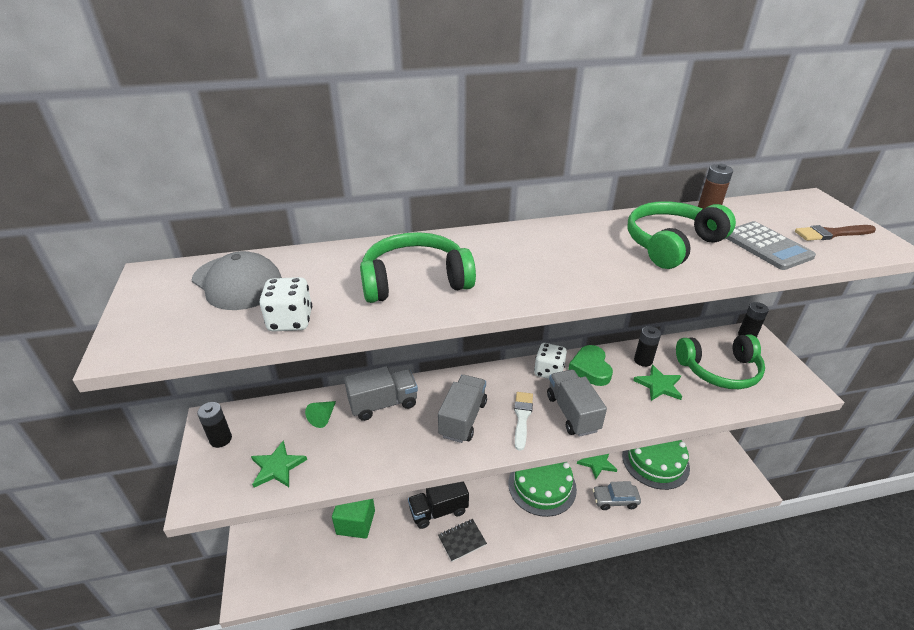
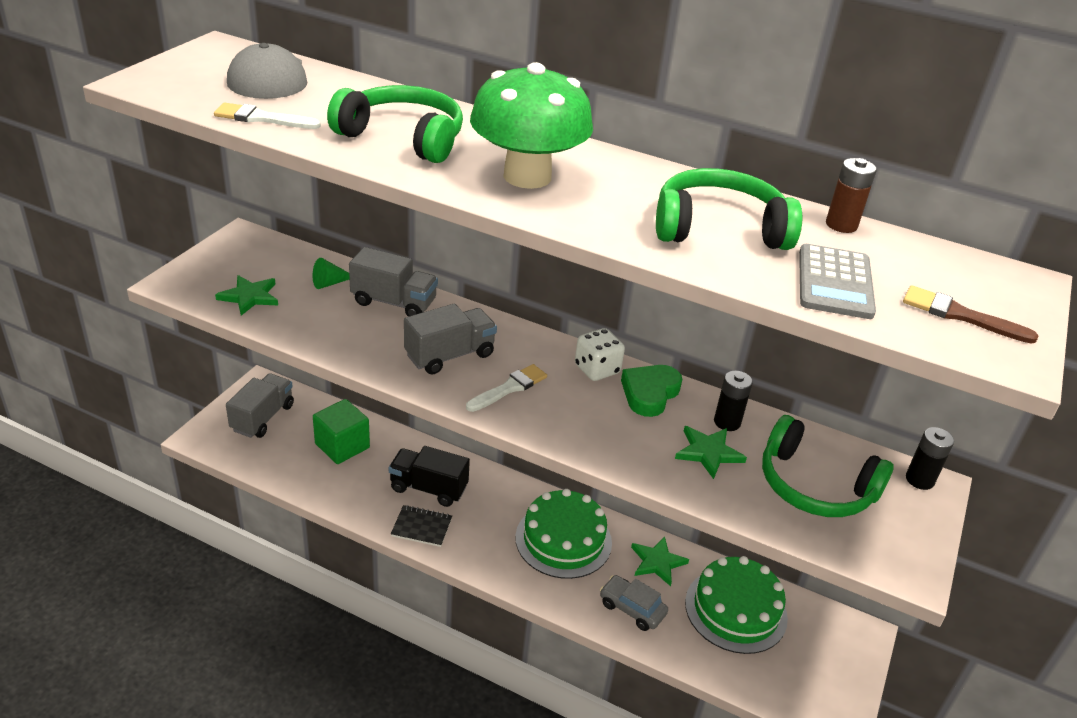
camera: 35 degrees right, 0 degrees up
black battery [197,402,232,448] -> none
white dice [259,277,312,332] -> white brush [214,102,321,129]
grey truck [547,369,607,437] -> grey truck moved to [226,373,294,438]
none -> green mushroom [470,62,593,189]

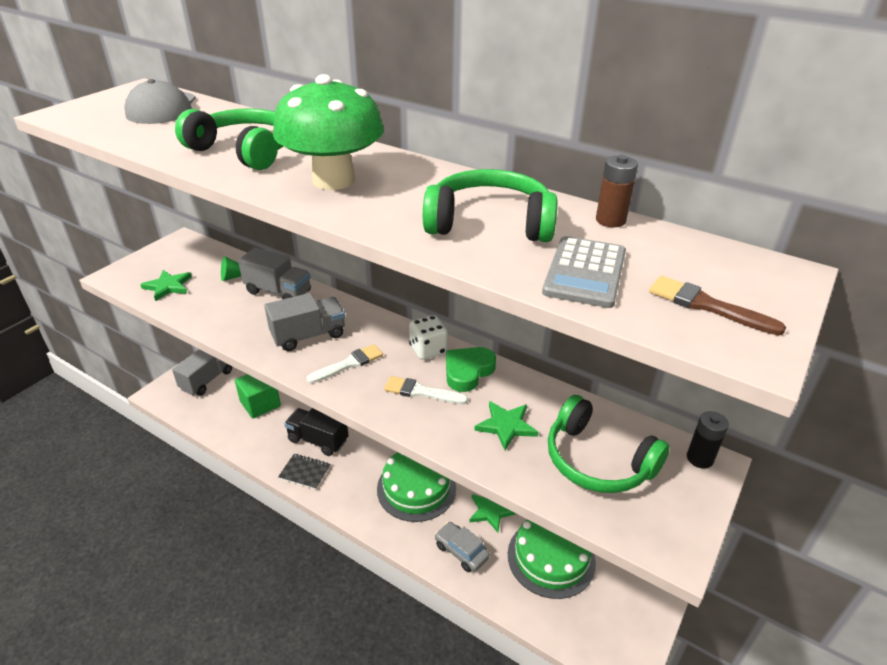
camera: 10 degrees right, 0 degrees up
white brush [214,102,321,129] -> white brush moved to [384,376,468,404]
black battery [714,371,753,431] -> none

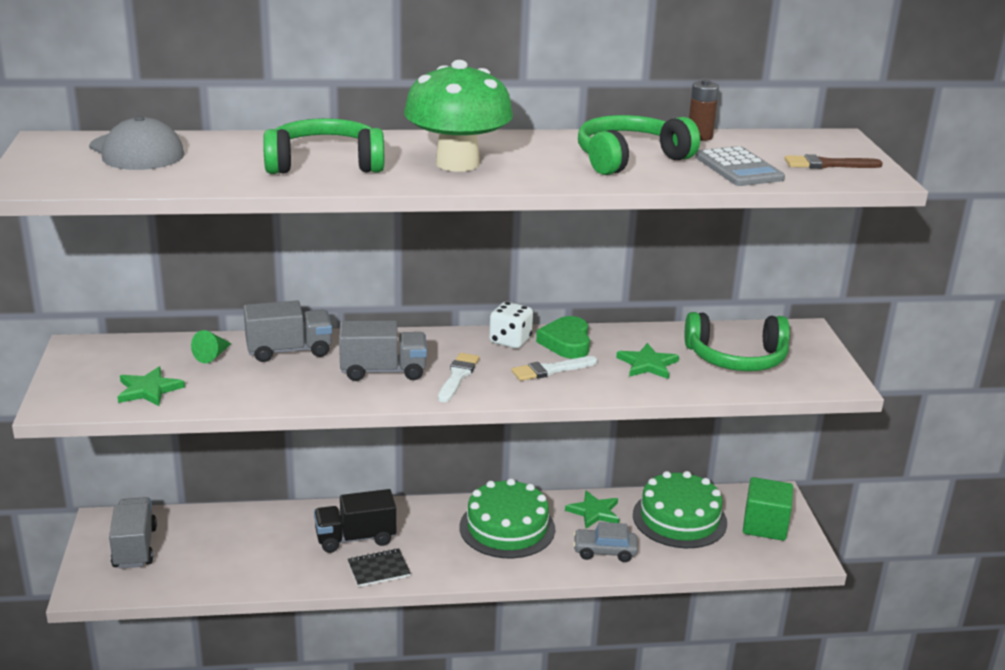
camera: 40 degrees left, 10 degrees down
green cube [235,374,281,418] -> green cube moved to [743,477,793,541]
grey truck [264,293,345,351] -> grey truck turned 60 degrees clockwise [339,320,427,381]
black battery [687,411,729,469] -> none

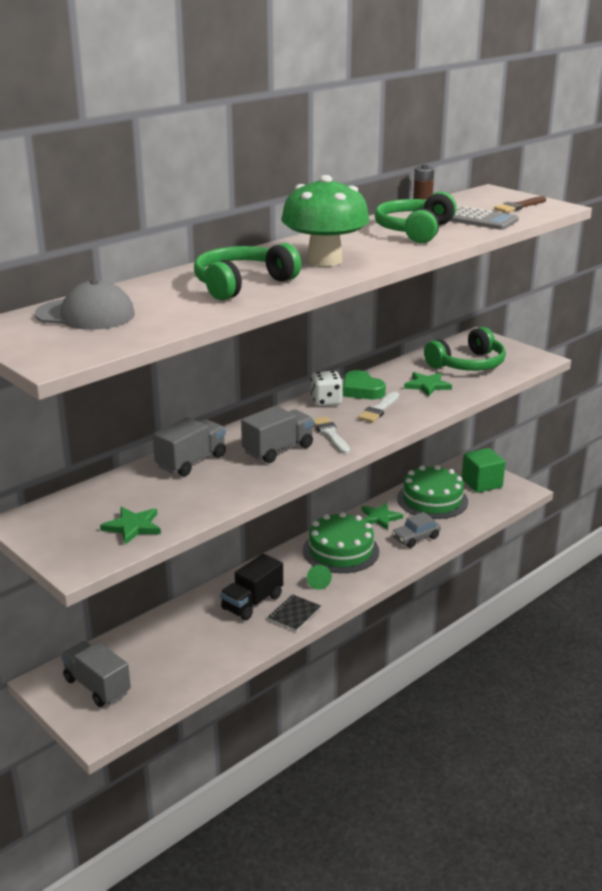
camera: 35 degrees left, 0 degrees up
green cone [191,330,232,363] -> green cone moved to [307,565,332,590]

